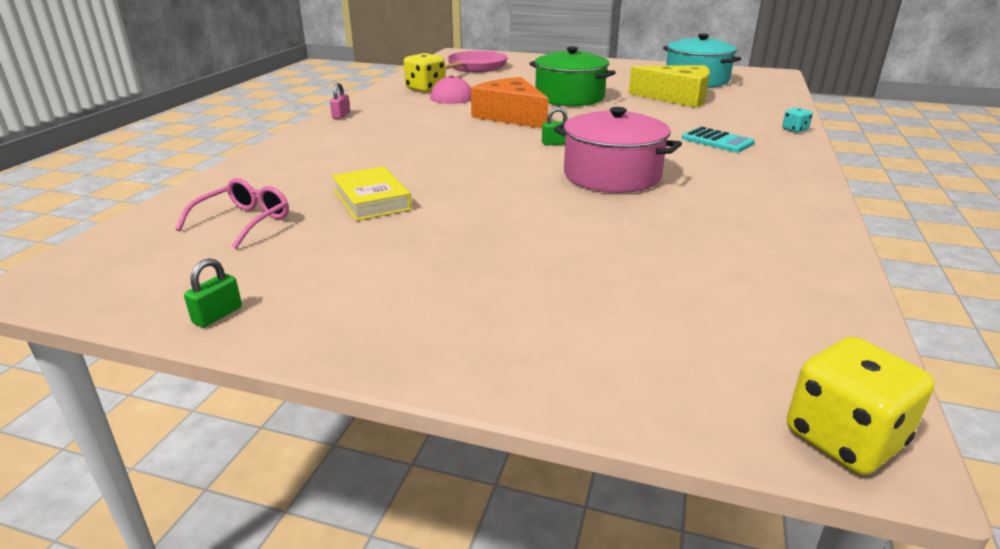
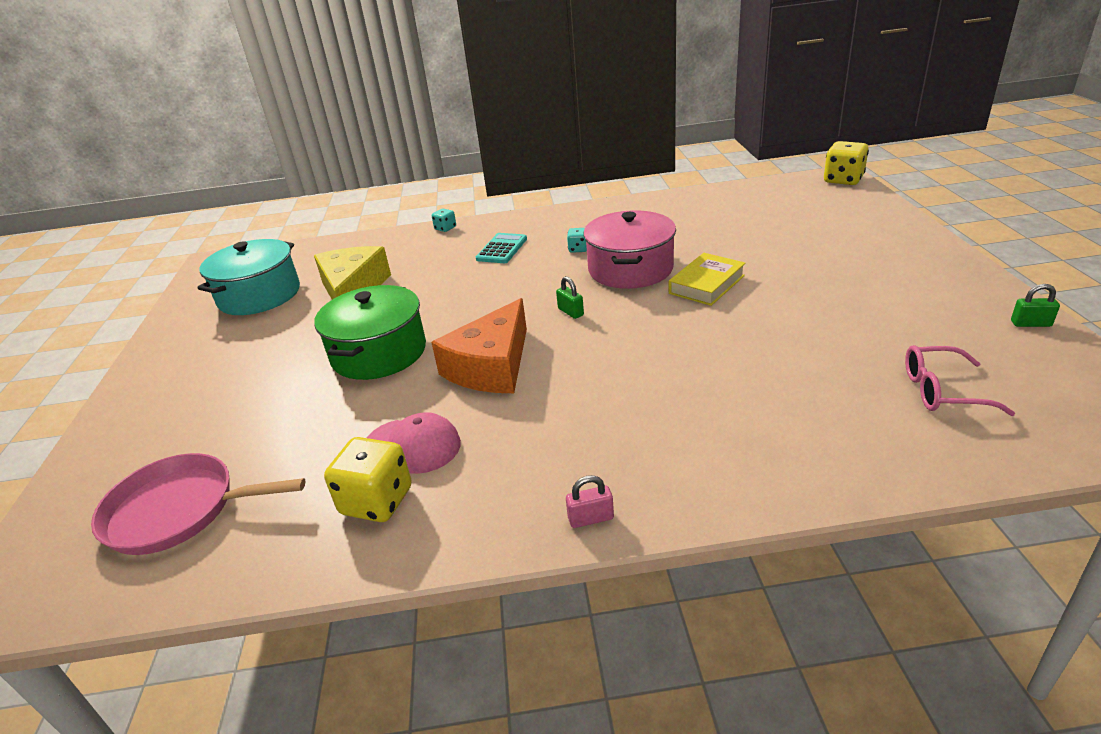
camera: 110 degrees left, 5 degrees up
yellow book [332,166,412,221] -> yellow book moved to [669,253,746,306]
none -> turquoise dice [567,228,587,253]

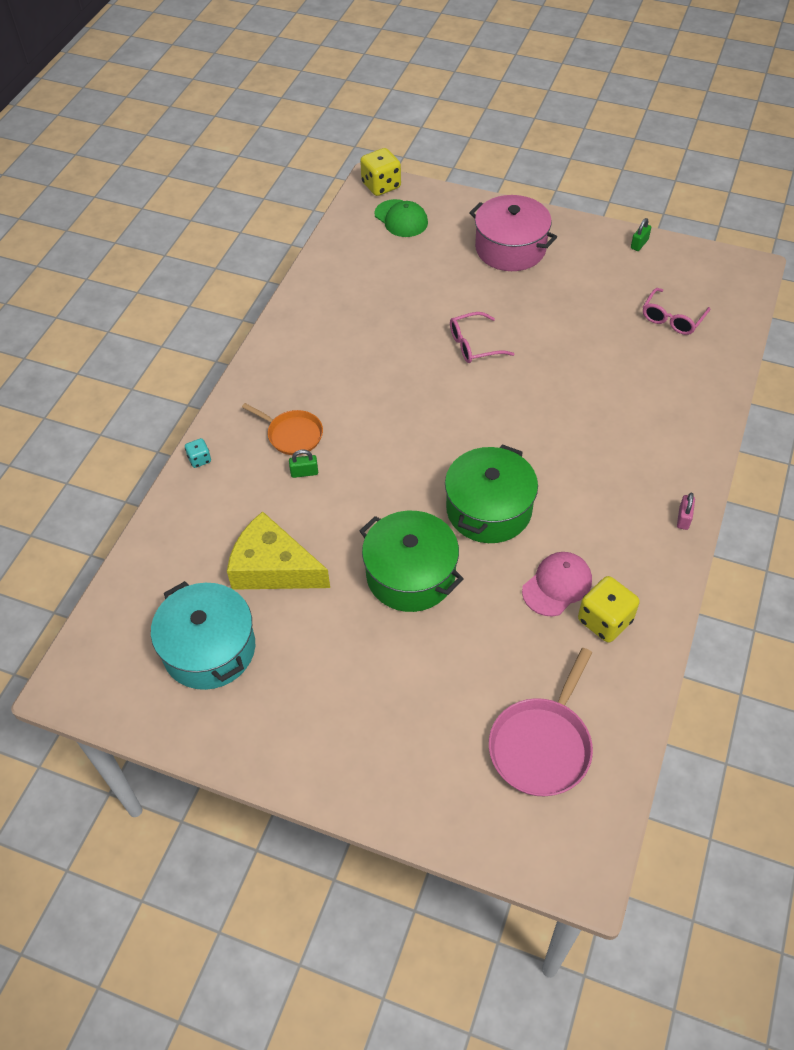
camera: 65 degrees left, 20 degrees up
orange cheese [431,298,527,393] -> green pot [445,444,538,543]
turquoise calculator [476,233,527,263] -> orange pan [242,403,323,455]
green padlock [556,276,584,319] -> green padlock moved to [289,450,318,478]
turquoise dice [567,228,587,253] -> none
pink pot [583,210,676,289] -> pink pot moved to [469,195,557,271]
yellow book [669,253,746,306] -> pink glasses [450,312,514,363]
none -> green cap [374,199,428,237]

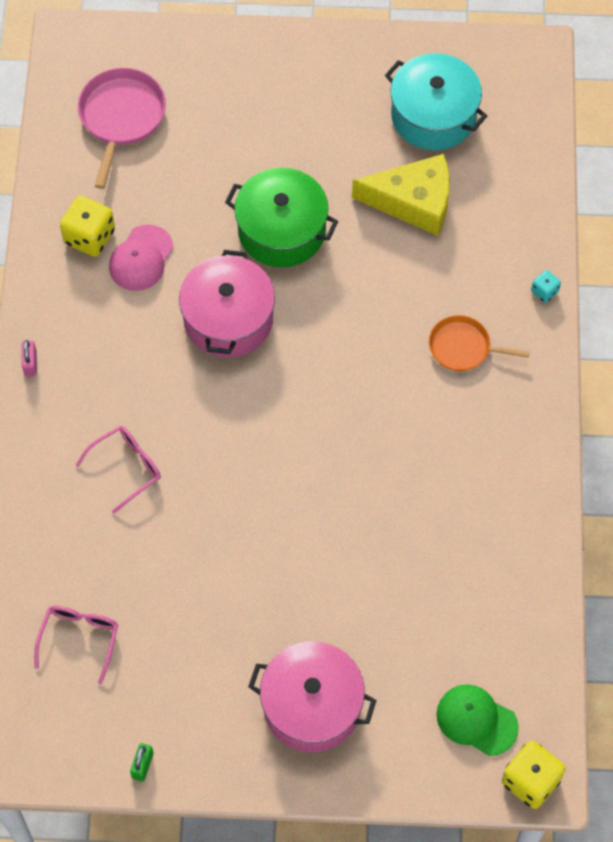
camera: 160 degrees right, 10 degrees up
green padlock [289,450,318,478] -> none
green pot [445,444,538,543] -> pink pot [179,250,275,357]
pink glasses [450,312,514,363] -> pink glasses moved to [76,426,161,513]

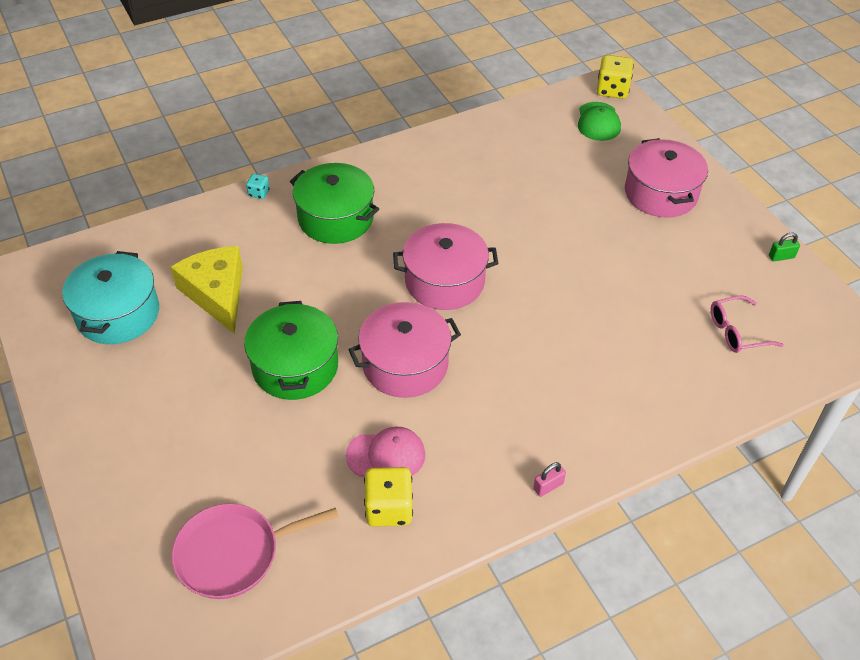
camera: 120 degrees left, 15 degrees down
pink glasses [76,426,161,513] -> none
orange pan [429,315,530,371] -> green pot [290,163,379,244]
none -> pink pot [393,223,498,310]

